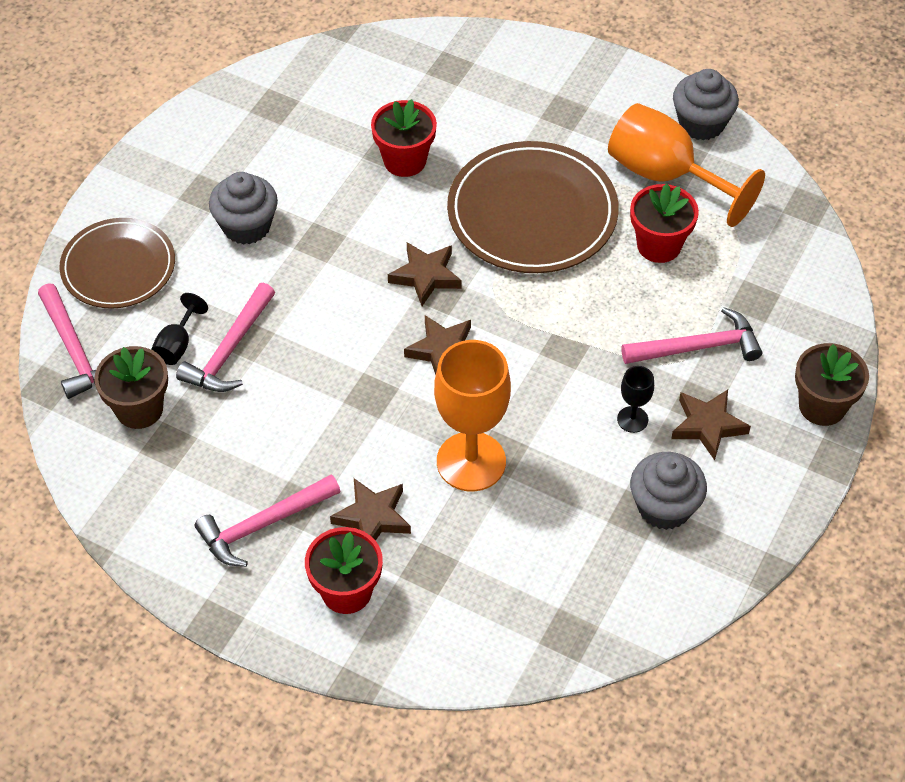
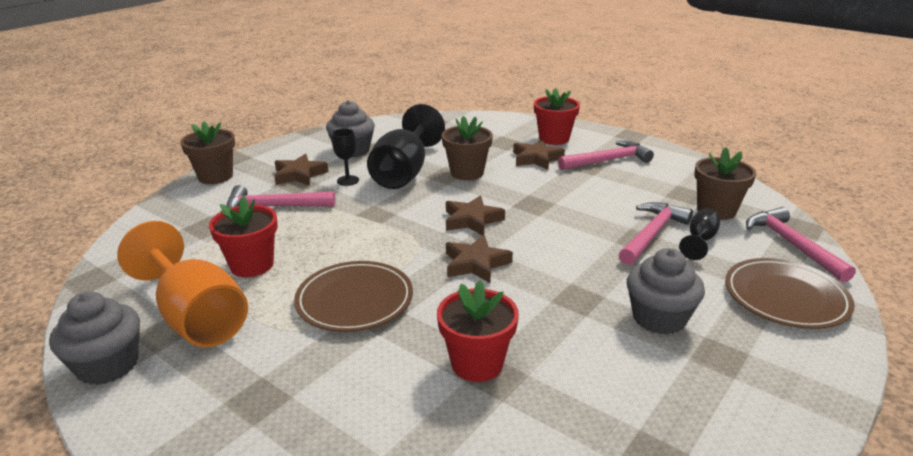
camera: 170 degrees left, 25 degrees down
orange goblet [434,340,511,492] -> brown flower pot [442,116,493,180]
brown plate [447,141,619,273] -> brown plate [294,261,413,332], size x0.66
none -> black goblet [367,104,445,189]

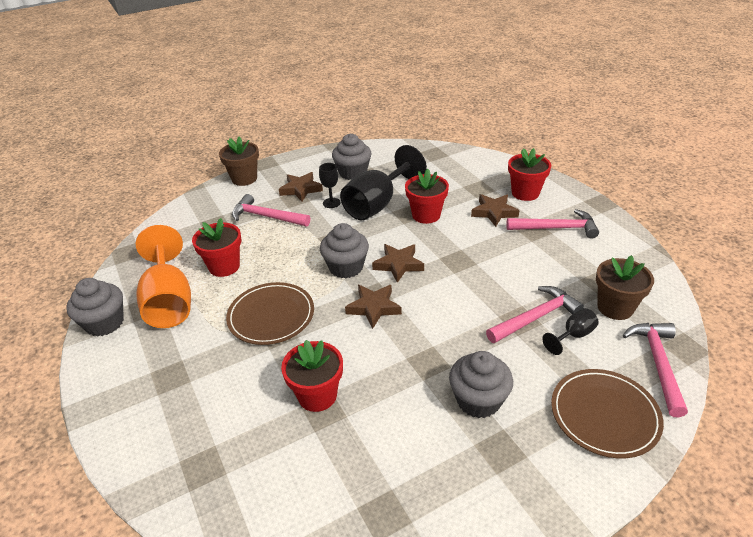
camera: 25 degrees right, 10 degrees up
brown flower pot [442,116,493,180] -> red flower pot [405,169,449,224]
none -> grey cupcake [320,223,369,278]

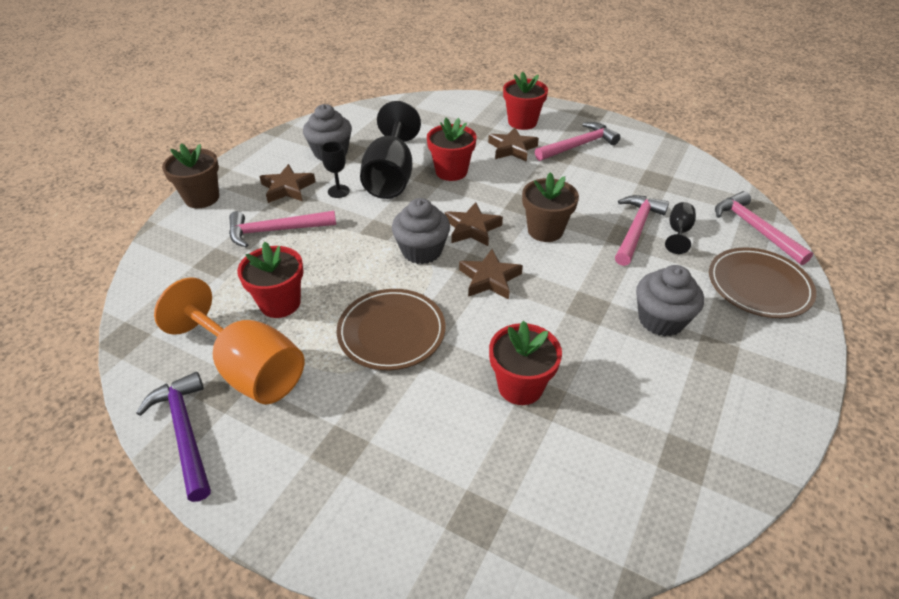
camera: 35 degrees left, 5 degrees up
grey cupcake [66,278,124,337] -> purple hammer [136,372,211,502]
brown flower pot [596,255,654,320] -> brown flower pot moved to [522,172,579,242]

